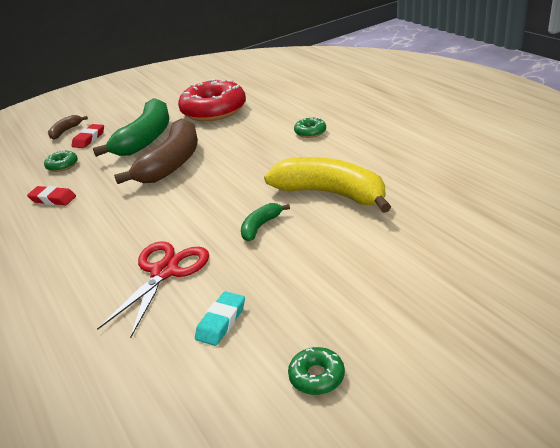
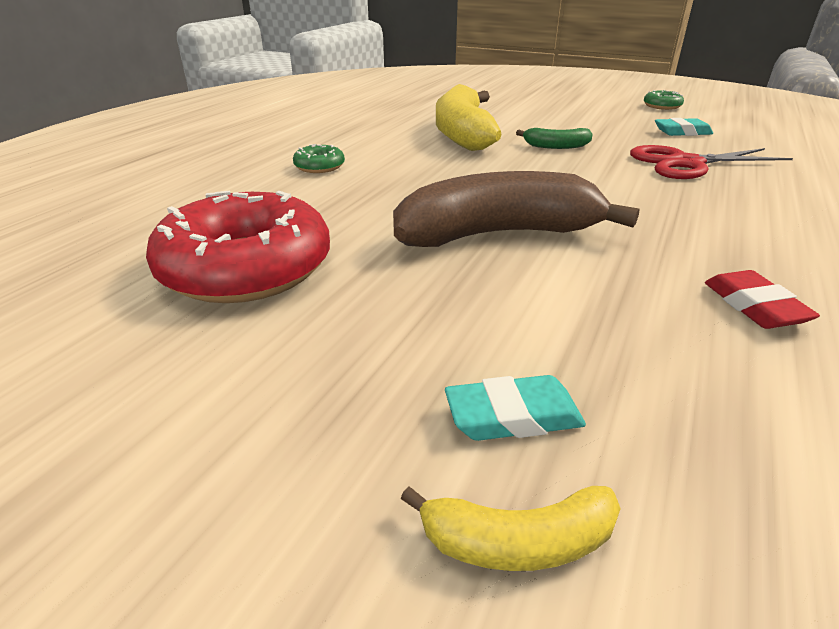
camera: 125 degrees left, 0 degrees up
green donut [44,150,78,172] -> none
brown banana [48,115,88,140] -> yellow banana [401,486,621,571]
red eraser [72,124,104,148] -> turquoise eraser [445,375,586,441]
green banana [93,98,169,157] -> none

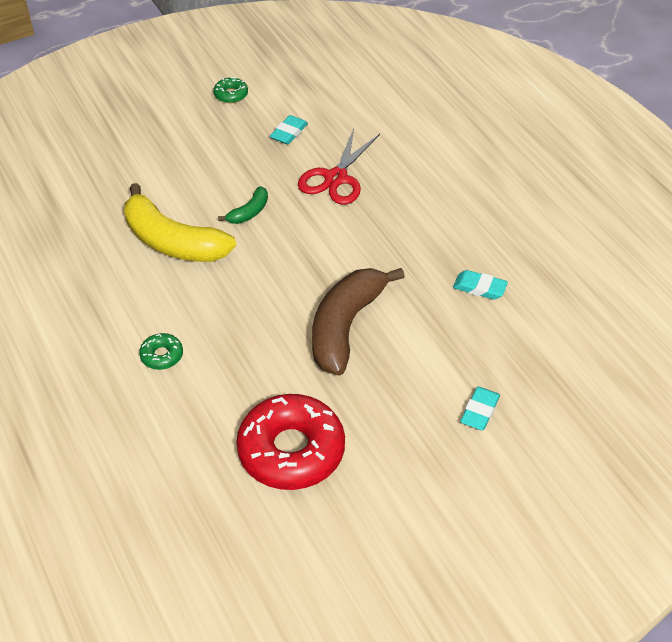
camera: 55 degrees left, 15 degrees up
yellow banana [401,486,621,571] -> none
red eraser [705,270,820,329] -> turquoise eraser [453,270,508,300]

